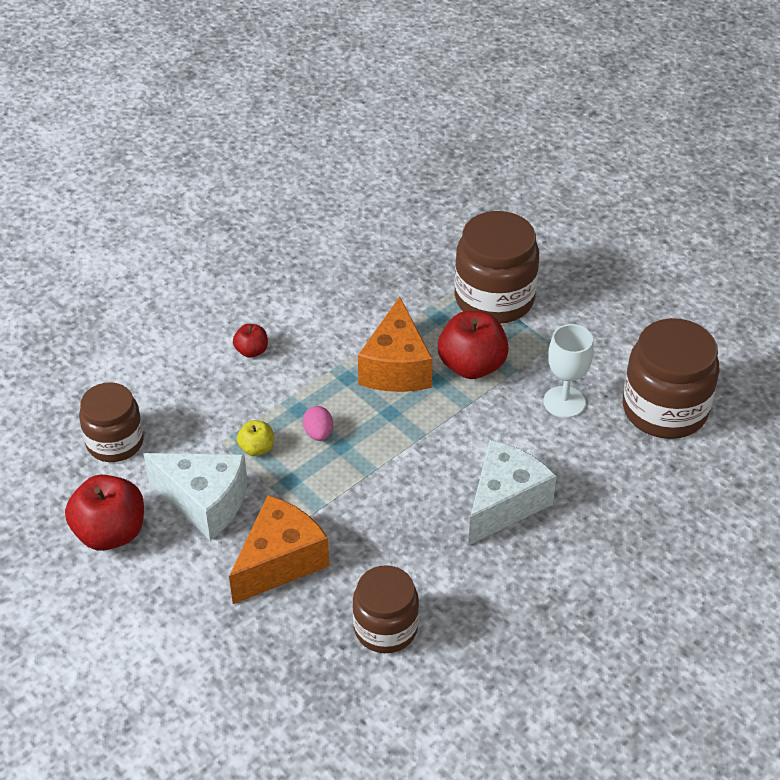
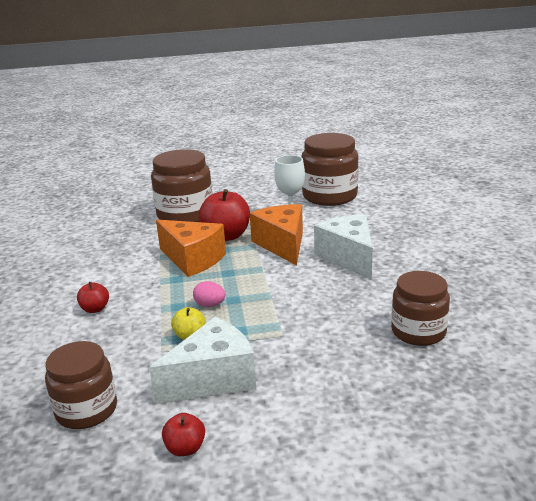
camera: 55 degrees left, 20 degrees down
red apple [65,475,144,551] -> red apple [162,413,205,456], size x0.51
orange cheese [229,495,329,604] -> orange cheese moved to [250,204,303,265]

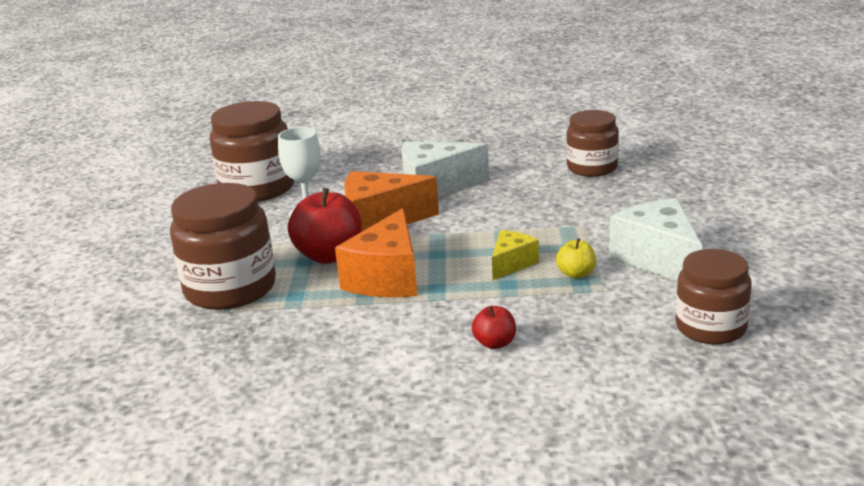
camera: 80 degrees left, 0 degrees up
orange cheese [156,220,226,277] -> orange cheese turned 150 degrees clockwise [335,208,417,297]
red apple [162,413,205,456] -> none
pink egg [193,281,226,307] -> yellow cheese [492,230,539,280]

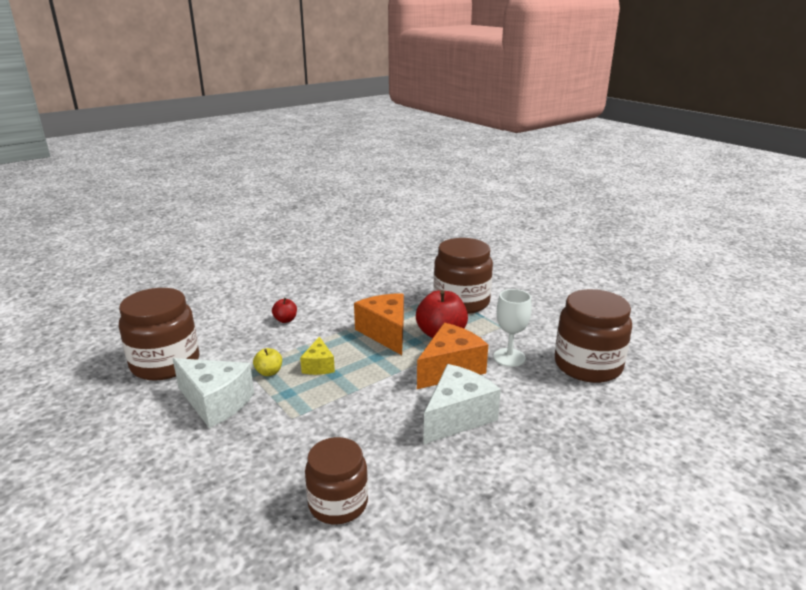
camera: 140 degrees right, 0 degrees up
brown jar [676,249,752,344] -> brown jar [119,288,199,381], size x1.52

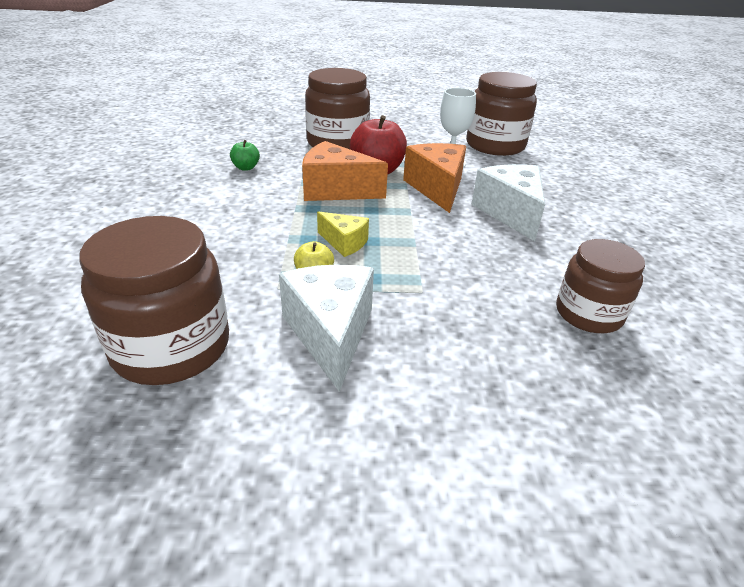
camera: 55 degrees left, 10 degrees up
white cheese [173,358,254,428] -> white cheese turned 75 degrees counterclockwise [279,265,374,392]
red apple [272,298,297,323] -> none
none -> green apple [230,140,260,171]

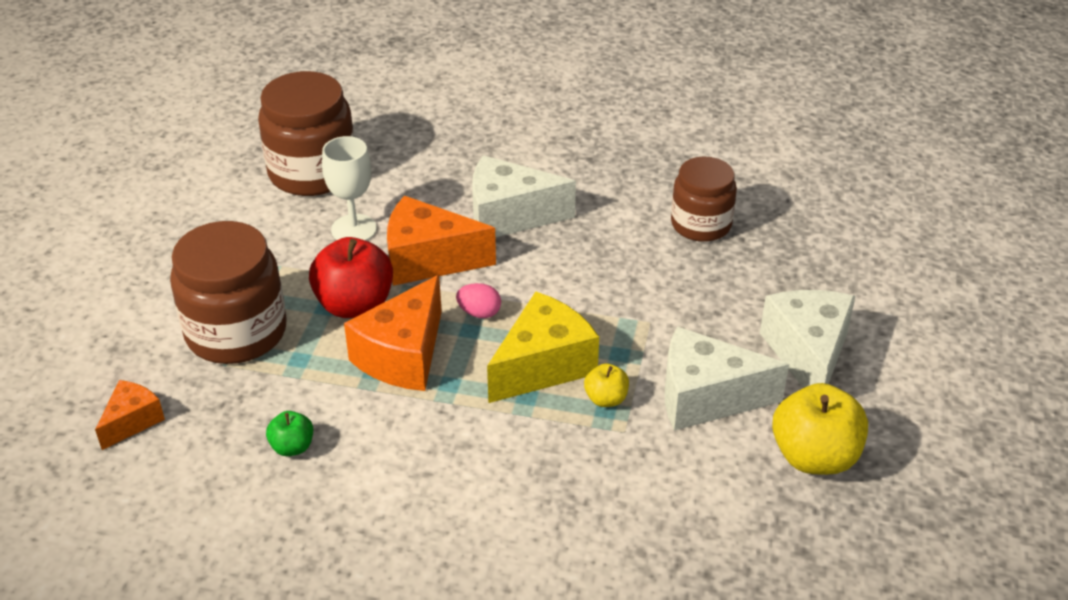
camera: 75 degrees left, 5 degrees up
brown jar [79,216,229,385] -> none
yellow cheese [317,211,369,257] -> yellow cheese [487,291,599,403], size x1.78
none -> orange cheese [95,380,165,450]
none -> pink egg [456,283,501,318]
none -> white cheese [760,290,855,388]
none -> yellow apple [772,383,868,475]

